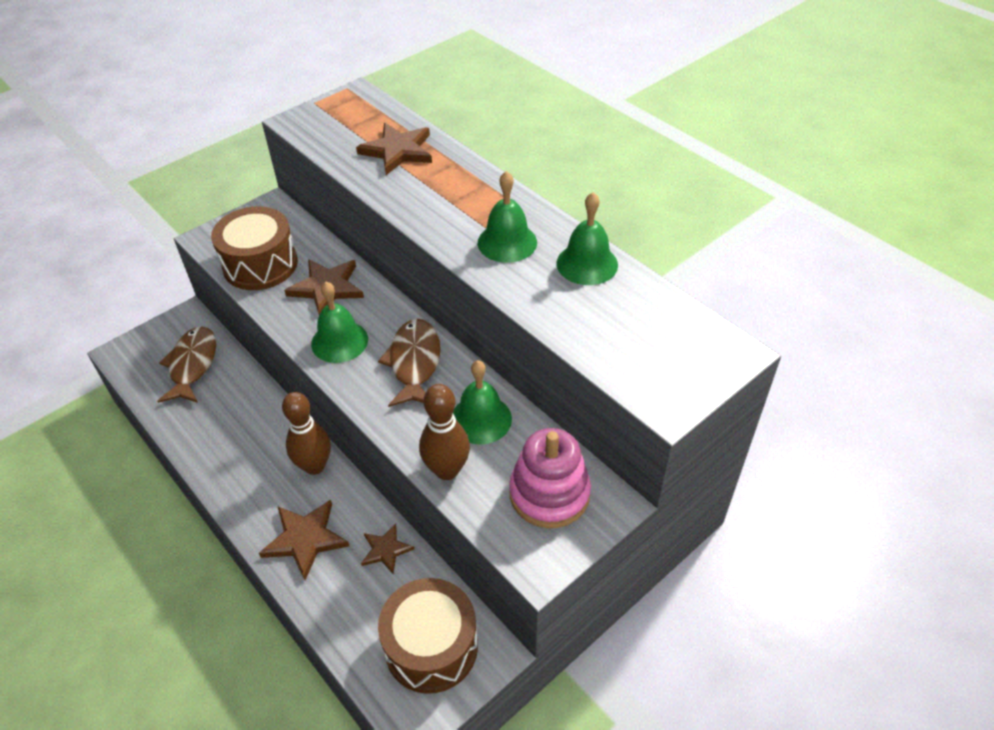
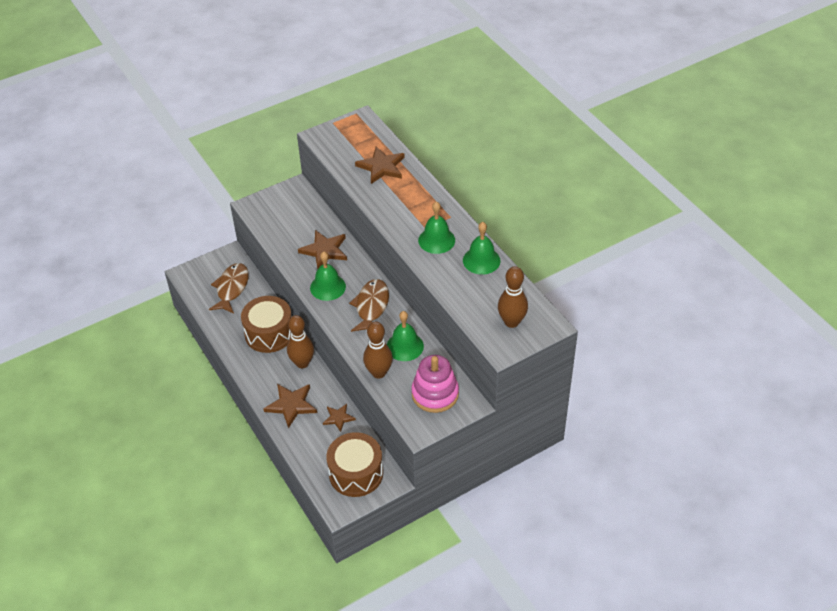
camera: 10 degrees right, 0 degrees up
brown drum [211,206,298,290] -> brown drum moved to [241,296,291,353]
none -> brown bowling pin [498,266,528,328]

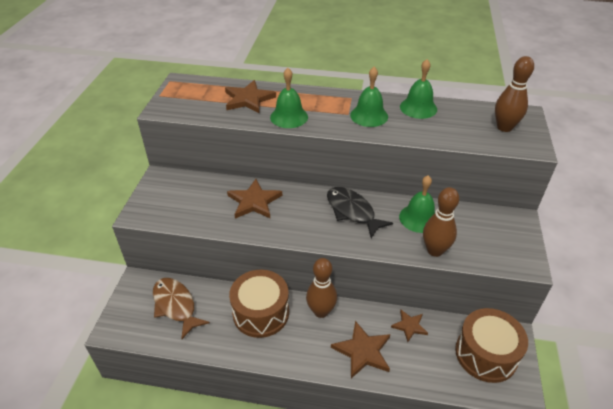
camera: 50 degrees left, 5 degrees down
green bell [310,251,346,301] -> green bell moved to [270,68,308,128]
brown fish [349,279,389,332] -> black fish [327,187,393,238]
pink stacking toy [411,355,459,413] -> none

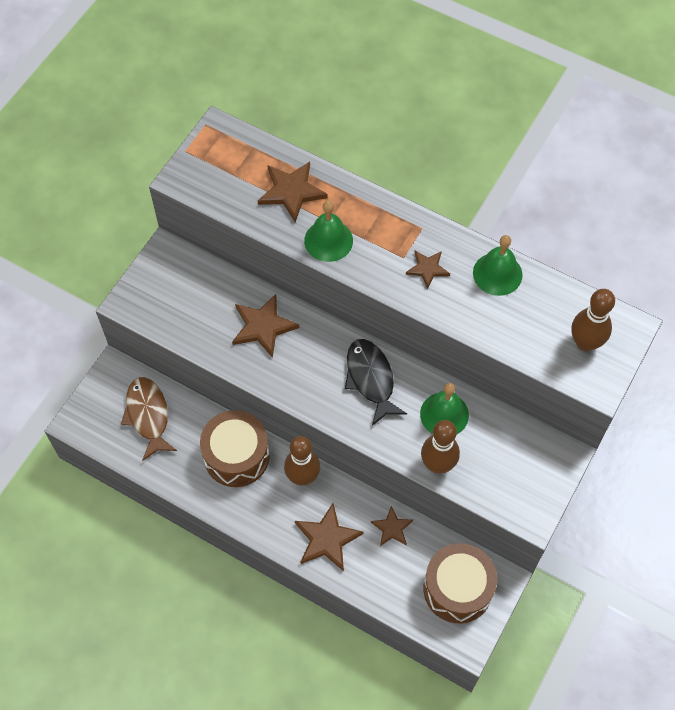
camera: 20 degrees right, 20 degrees up
green bell [350,67,388,127] -> brown star [406,251,450,289]

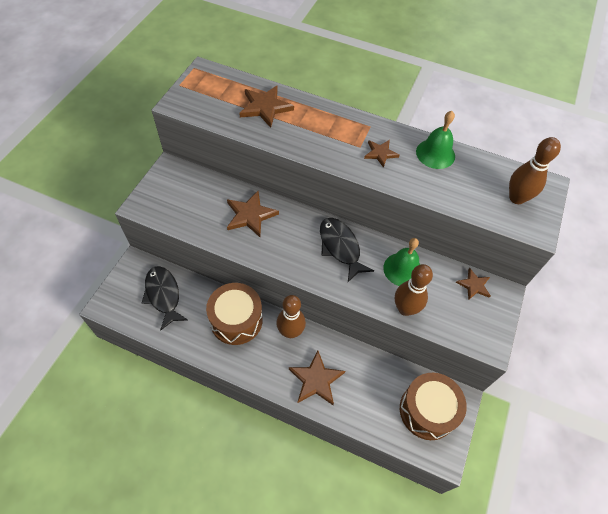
camera: 10 degrees left, 5 degrees down
brown fish [121,377,177,461] -> black fish [142,266,188,331]
green bell [304,201,353,262] -> none
brown star [371,506,413,546] -> brown star moved to [456,268,491,300]

